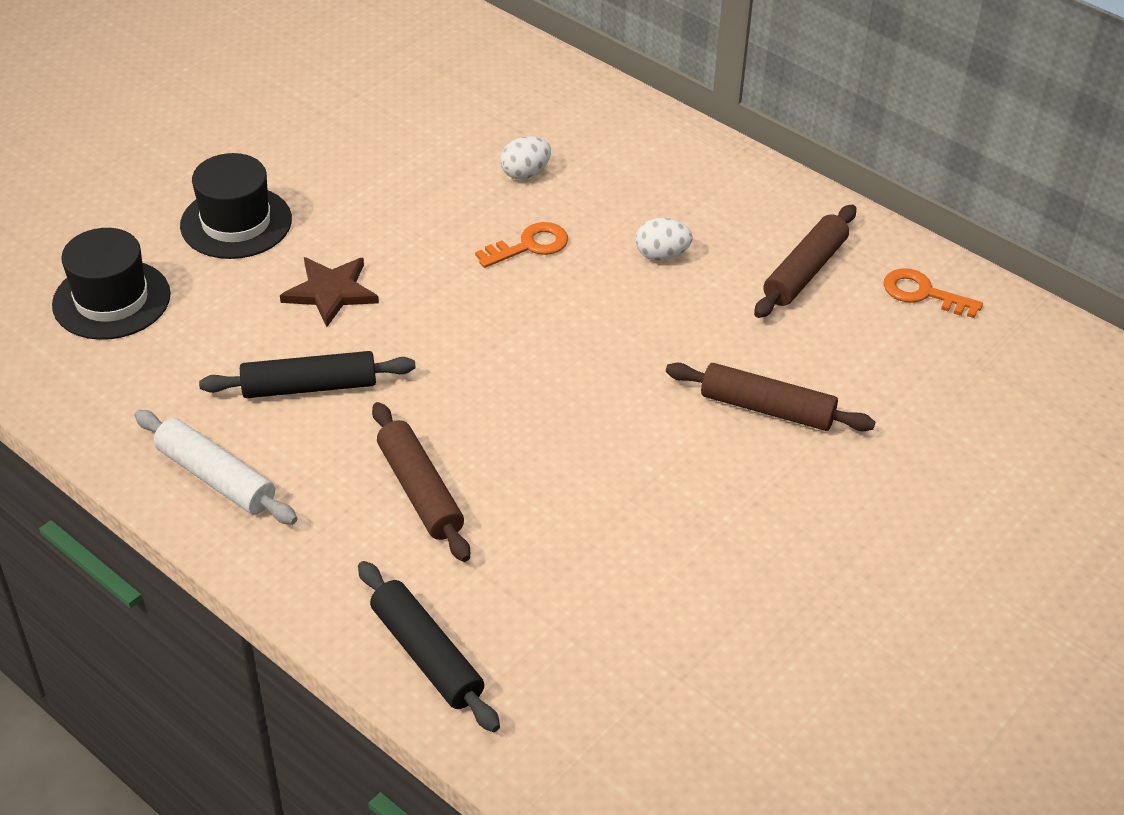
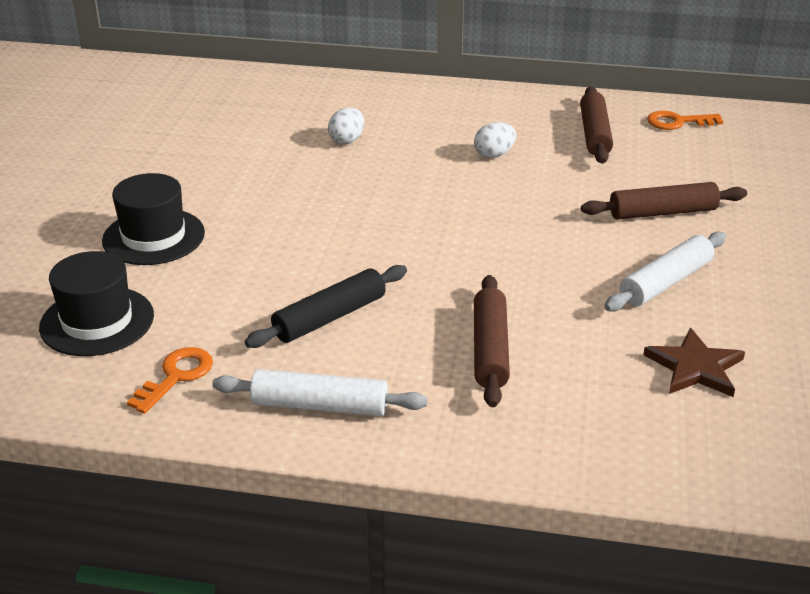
camera: 30 degrees left, 10 degrees down
brown star [280,257,379,327] -> brown star moved to [644,328,745,397]
black rolling pin [358,561,500,732] -> none
brown rolling pin [372,402,470,562] -> brown rolling pin turned 60 degrees clockwise [474,275,510,407]
orange key [475,222,568,268] -> orange key moved to [127,347,213,414]
none -> white rolling pin [604,232,726,312]

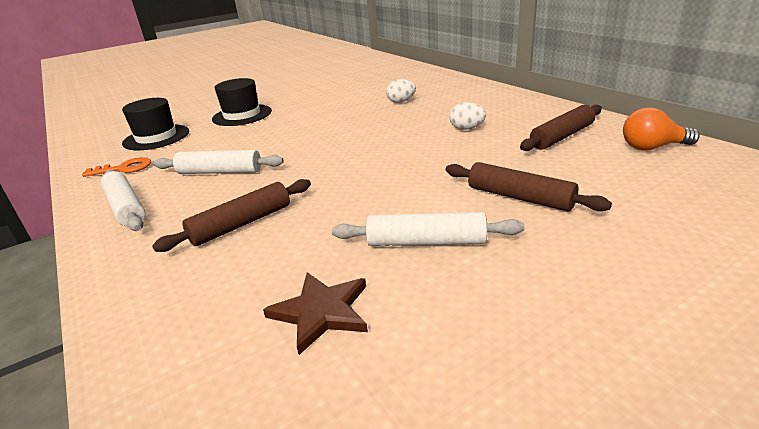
camera: 50 degrees right, 5 degrees down
black rolling pin [245,265,407,348] -> white rolling pin [153,150,284,174]
orange key [647,111,723,130] -> orange light bulb [623,107,700,151]

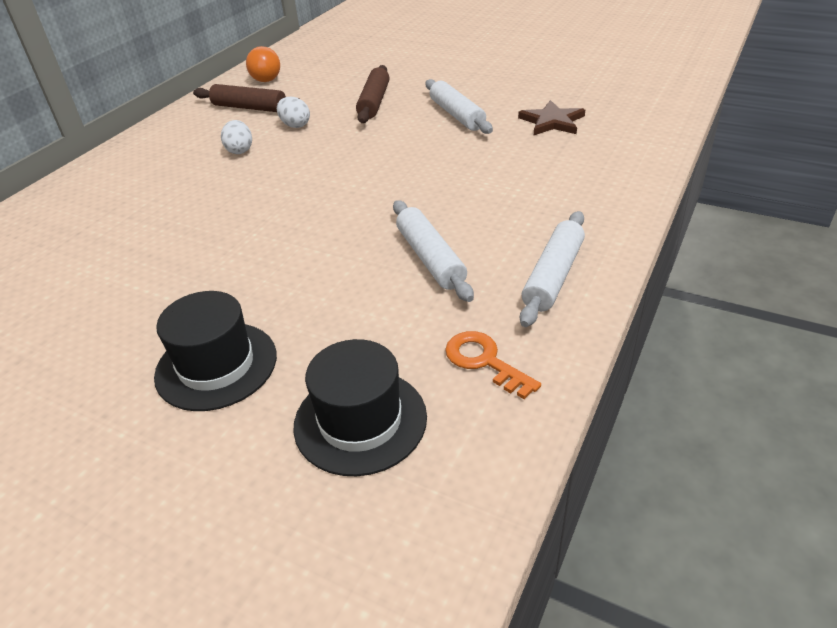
camera: 120 degrees left, 10 degrees up
brown rolling pin [152,179,311,252] -> none
white egg [386,79,416,103] -> white egg moved to [277,97,310,128]

